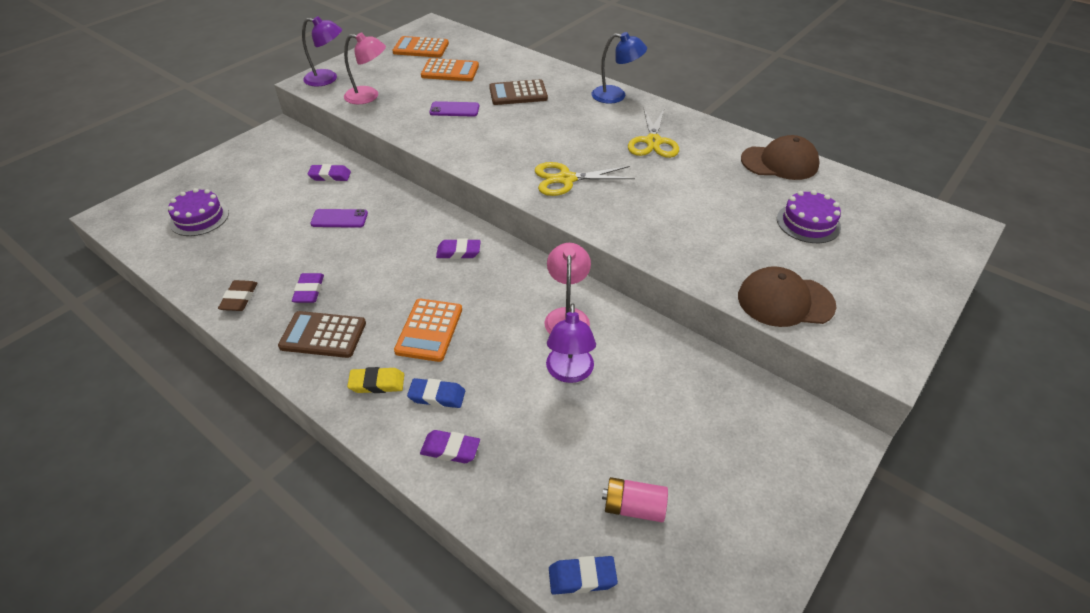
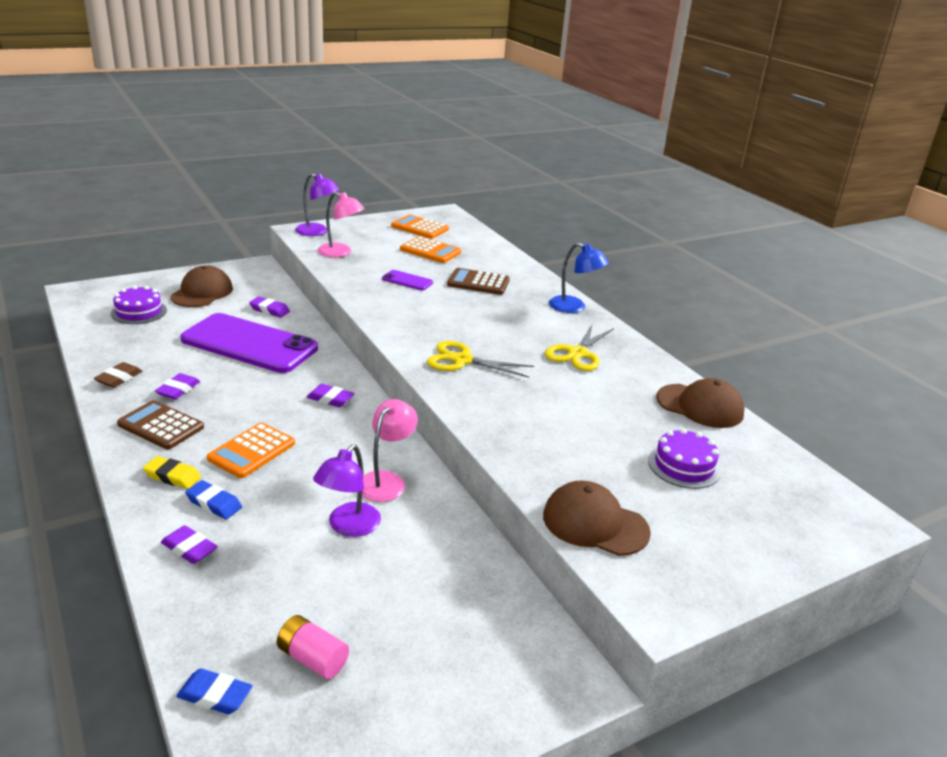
camera: 20 degrees right, 15 degrees down
purple phone [310,209,368,228] -> purple phone [180,313,318,373], size x2.46
none -> brown cap [170,266,233,307]

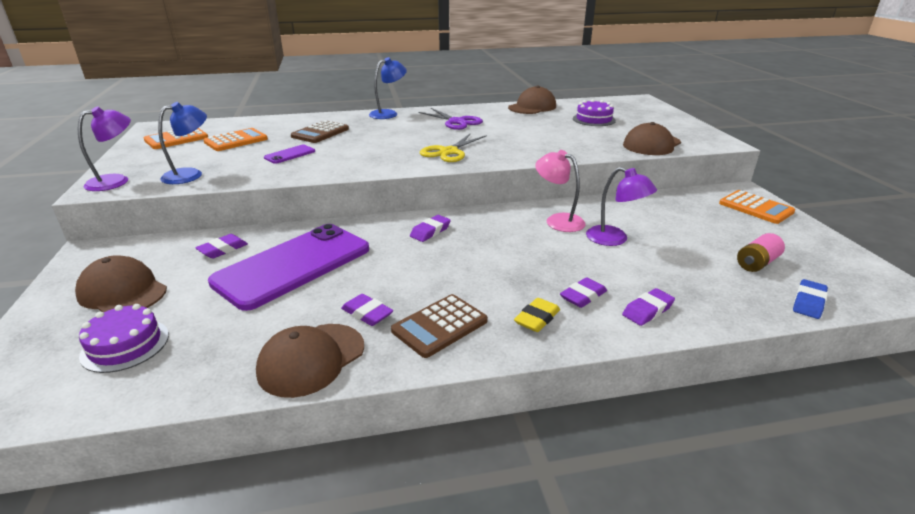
camera: 70 degrees left, 0 degrees up
brown eraser [94,362,142,388] -> brown cap [256,324,364,398]
blue eraser [185,480,242,519] -> purple eraser [560,277,607,308]
orange calculator [207,422,295,478] -> orange calculator moved to [719,190,795,224]
pink lamp [318,192,365,257] -> blue lamp [158,102,207,184]
yellow scissors [545,324,614,371] -> purple scissors [418,108,483,130]

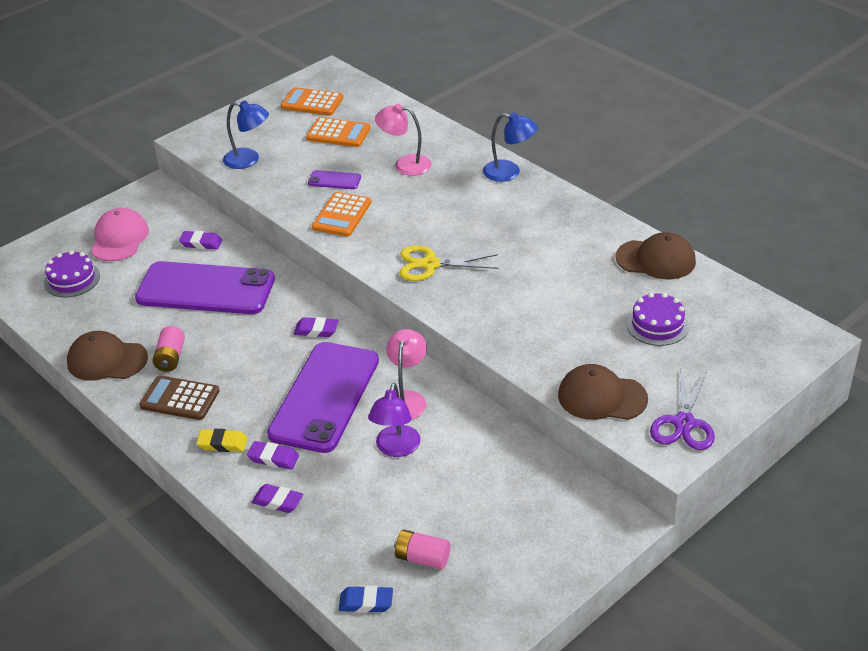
camera: 60 degrees right, 10 degrees up
brown cap [75,255,167,312] -> pink cap [91,208,149,261]
purple lamp [78,106,131,191] -> none
brown calculator [291,120,349,143] -> pink lamp [375,104,432,176]
purple eraser [341,294,393,326] -> pink battery [153,326,185,372]
purple scissors [418,108,483,130] -> purple scissors moved to [650,369,715,450]
orange calculator [719,190,795,224] -> orange calculator moved to [312,192,371,237]
none -> purple phone [267,342,379,453]

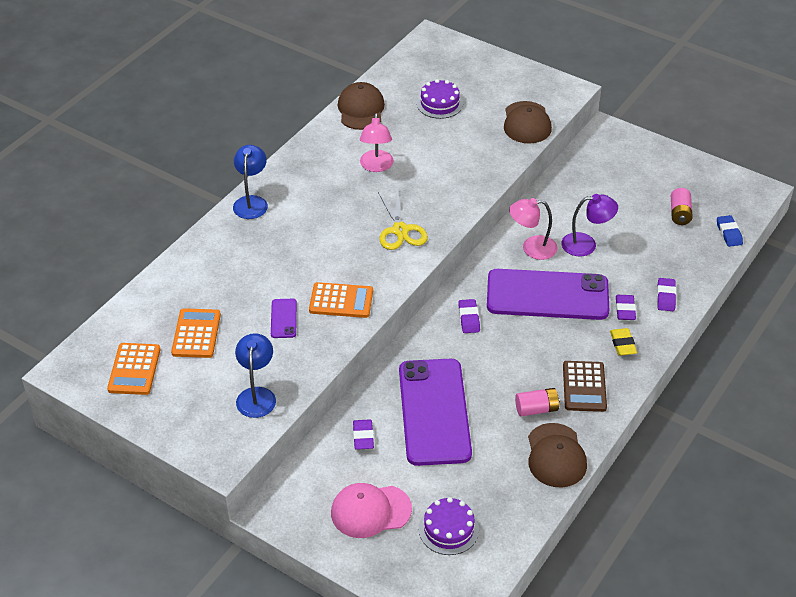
camera: 105 degrees left, 5 degrees up
pink lamp [375,104,432,176] -> pink lamp moved to [360,113,394,172]
purple scissors [650,369,715,450] -> none

